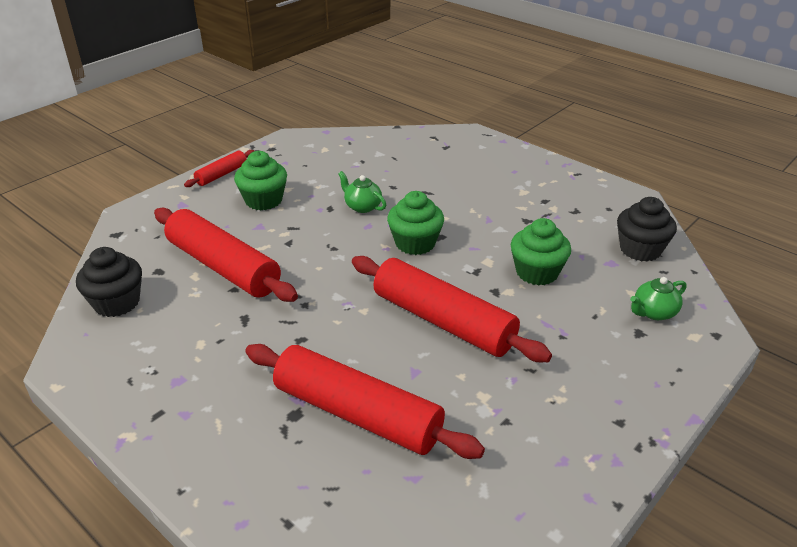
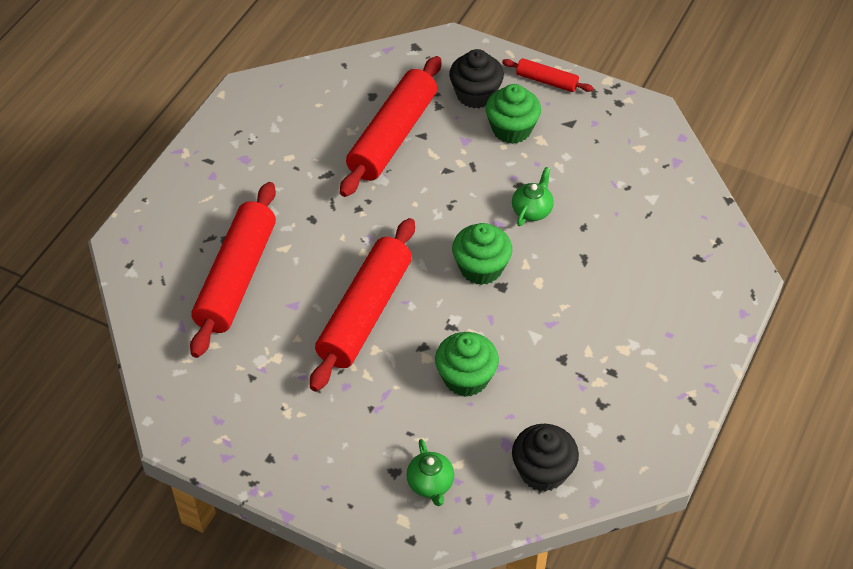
camera: 75 degrees right, 15 degrees up
black cupcake [76,247,142,317] -> black cupcake moved to [449,49,504,108]
green teapot [630,277,687,320] -> green teapot turned 150 degrees counterclockwise [406,439,454,506]

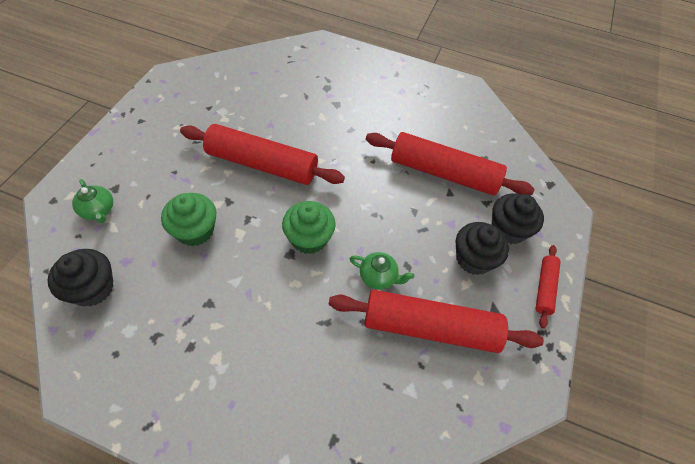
camera: 80 degrees right, 5 degrees up
red rolling pin [190,182,276,358] -> red rolling pin moved to [329,290,544,353]
green teapot [406,439,454,506] -> green teapot turned 105 degrees counterclockwise [72,179,113,223]
green cupcake [485,84,541,144] -> black cupcake [456,222,509,275]

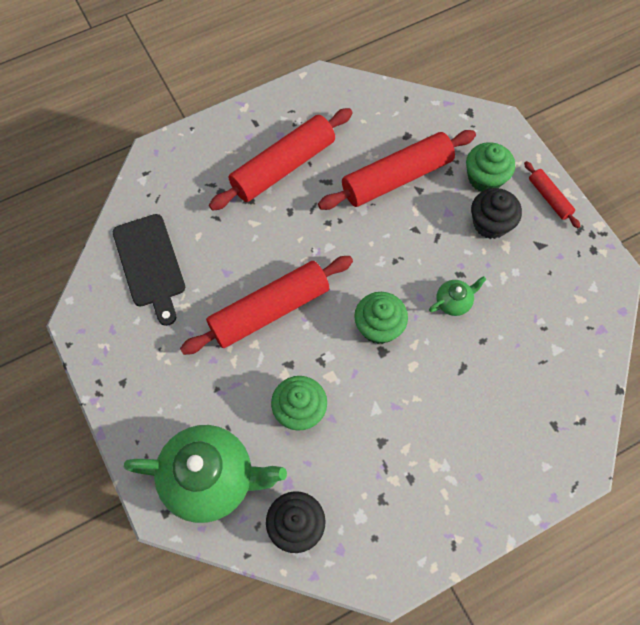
camera: 45 degrees left, 10 degrees up
green teapot [72,179,113,223] -> green teapot [124,425,287,523], size x2.29
red rolling pin [329,290,544,353] -> red rolling pin moved to [209,108,353,211]
black cupcake [492,193,544,244] -> green cupcake [466,142,515,191]
none -> black cutting board [113,214,185,326]

